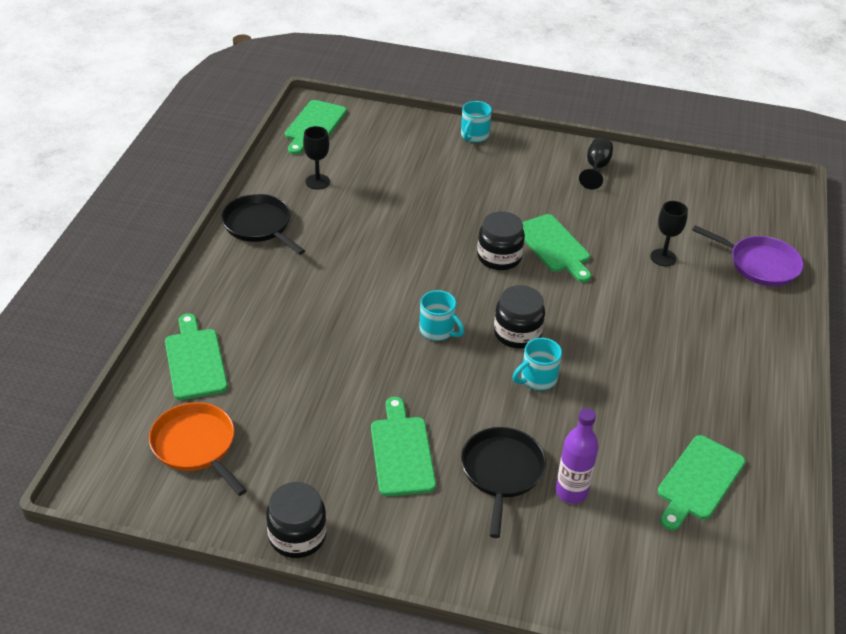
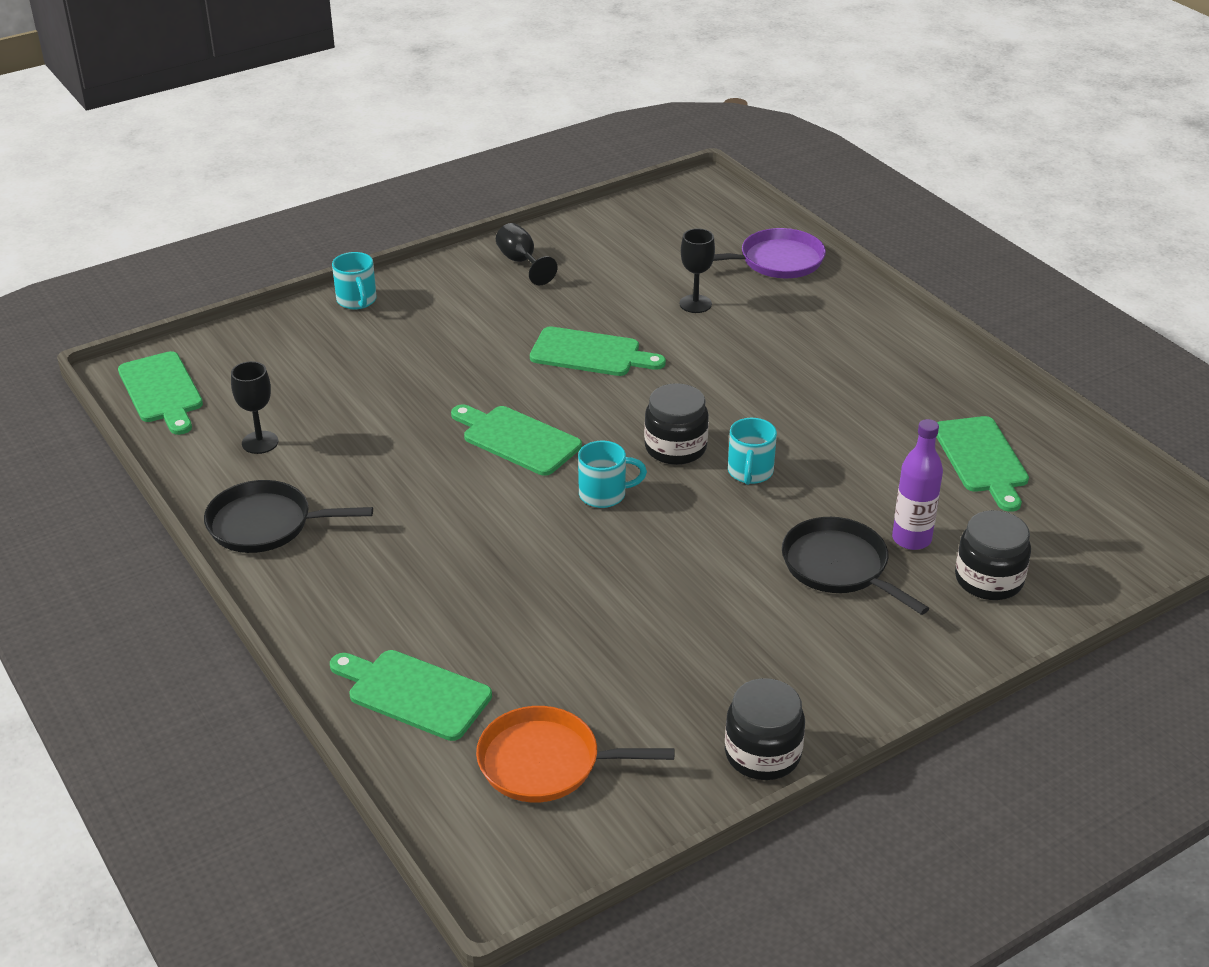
camera: 45 degrees left, 5 degrees down
green cutting board [371,397,436,496] -> green cutting board moved to [451,405,582,476]
black jar [477,211,525,270] -> black jar moved to [955,510,1031,600]

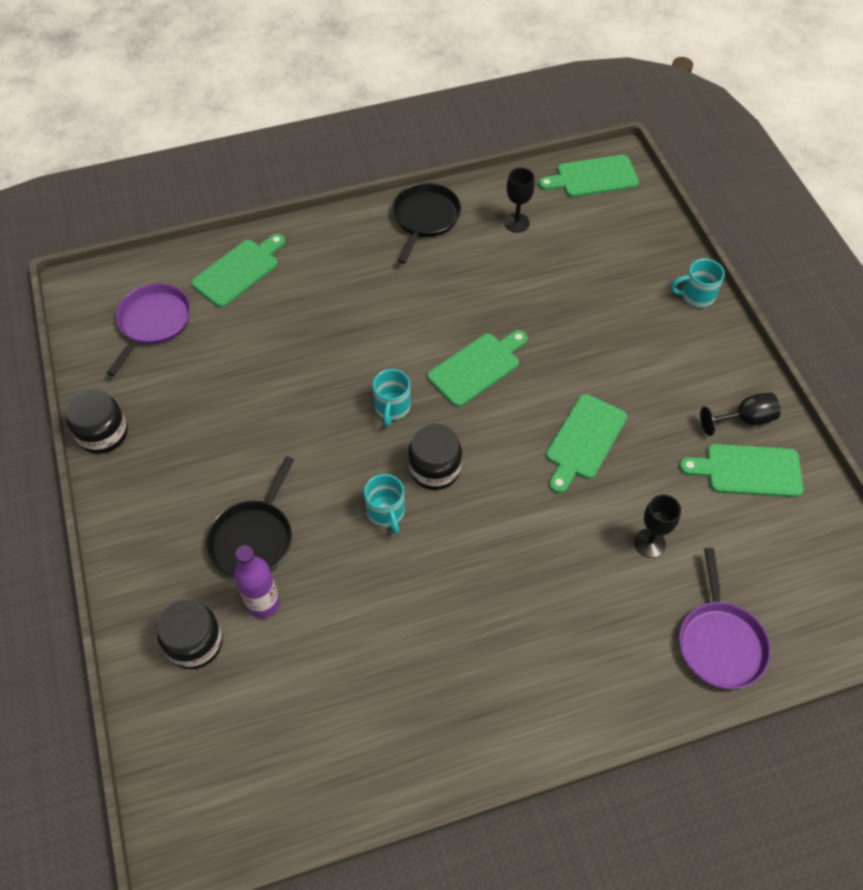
camera: 105 degrees right, 20 degrees up
orange pan [476,706,675,802] -> purple pan [107,283,191,376]
turquoise mug [728,418,777,485] -> turquoise mug turned 135 degrees counterclockwise [364,474,405,534]
black pan [782,517,929,615] -> black pan turned 135 degrees clockwise [206,456,294,577]
green cutting board [936,416,1029,512] -> green cutting board moved to [679,444,803,497]

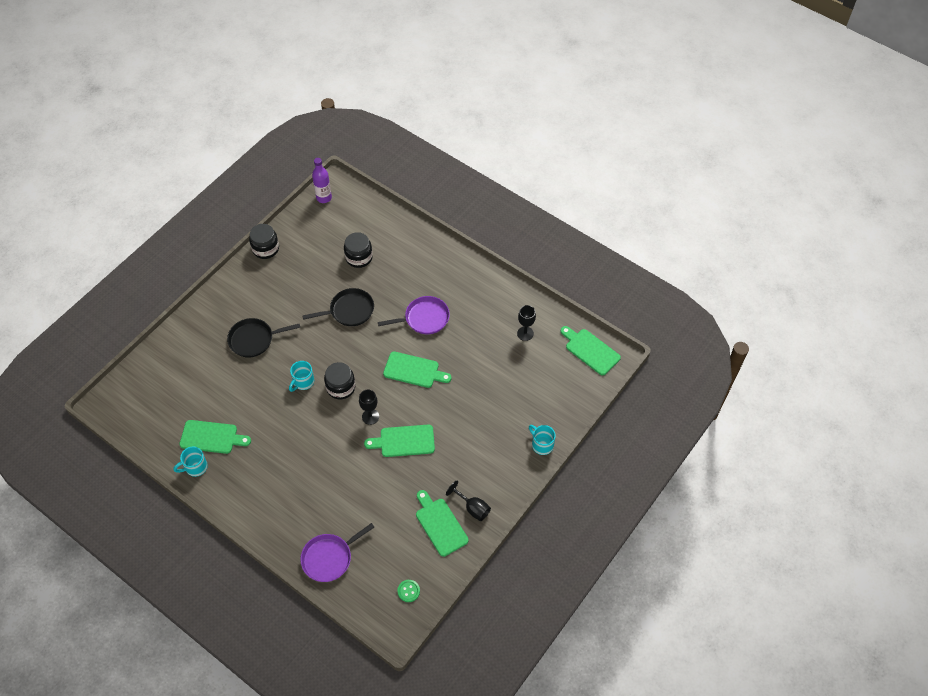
camera: 55 degrees right, 0 degrees up
purple pan [107,283,191,376] -> purple pan moved to [378,296,450,334]
black jar [157,599,223,669] -> black jar moved to [344,232,373,268]
green cutting board [191,234,285,307] -> green cutting board moved to [179,420,251,454]
purple bottle [234,545,280,618] -> purple bottle moved to [312,158,332,203]
turquoise mug [373,369,411,427] -> turquoise mug moved to [173,447,208,477]
black pan [392,183,461,264] -> black pan moved to [302,288,374,326]
black goblet [634,494,681,558] -> black goblet moved to [359,389,379,425]
none -> green button [397,580,420,602]

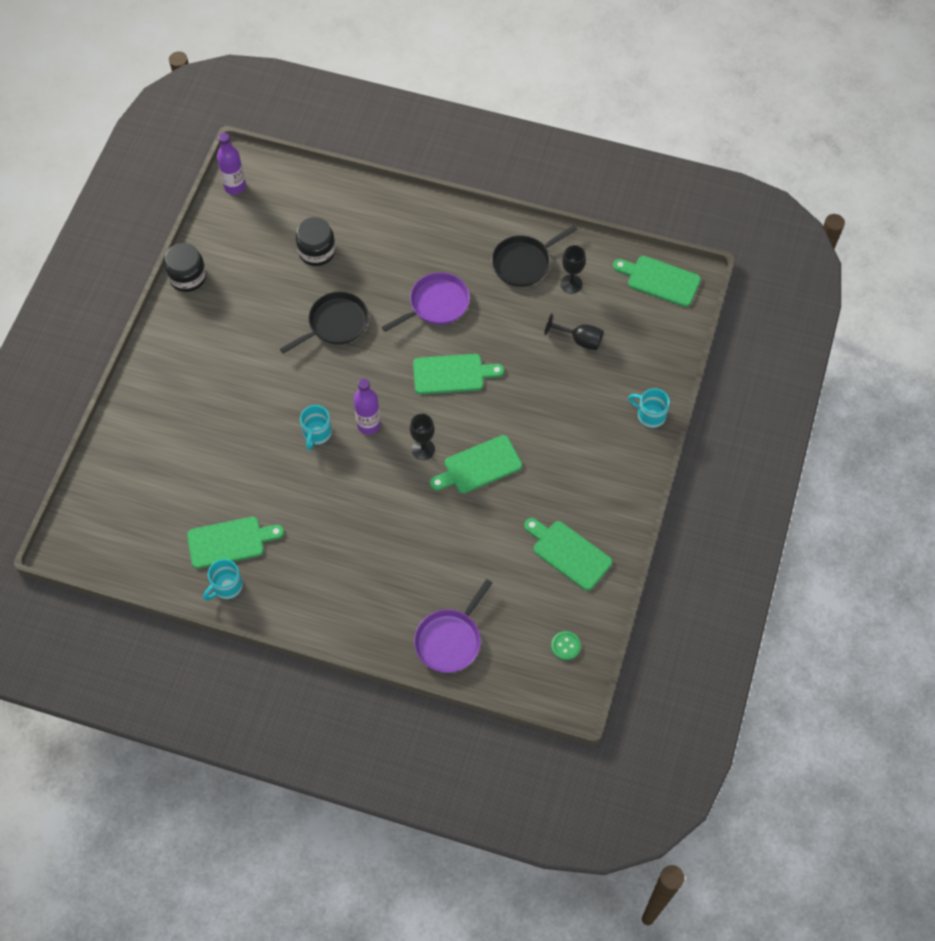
camera: 20 degrees left, 5 degrees up
black pan [227,318,300,358] -> black pan moved to [491,225,578,287]
black jar [324,362,355,399] -> purple bottle [354,378,381,435]
black goblet [446,481,491,521] -> black goblet moved to [544,313,603,351]

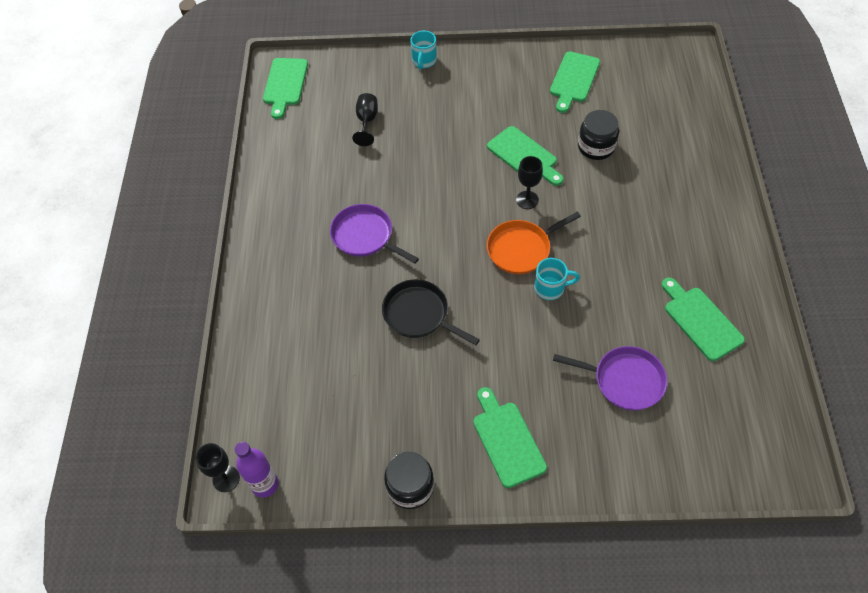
camera: 105 degrees left, 5 degrees down
turquoise mug [203,559,243,601] -> none
black jar [296,217,336,266] -> black jar moved to [578,110,619,160]
purple bottle [354,378,381,435] -> orange pan [487,212,581,274]
green cutting board [413,354,504,394] -> green cutting board moved to [473,387,547,488]
purple pan [414,579,492,673] -> purple pan moved to [553,346,667,410]
black pan [491,225,578,287] -> none
green button [551,631,581,660] -> none
black goblet [560,245,586,294] -> black goblet moved to [195,443,240,492]

